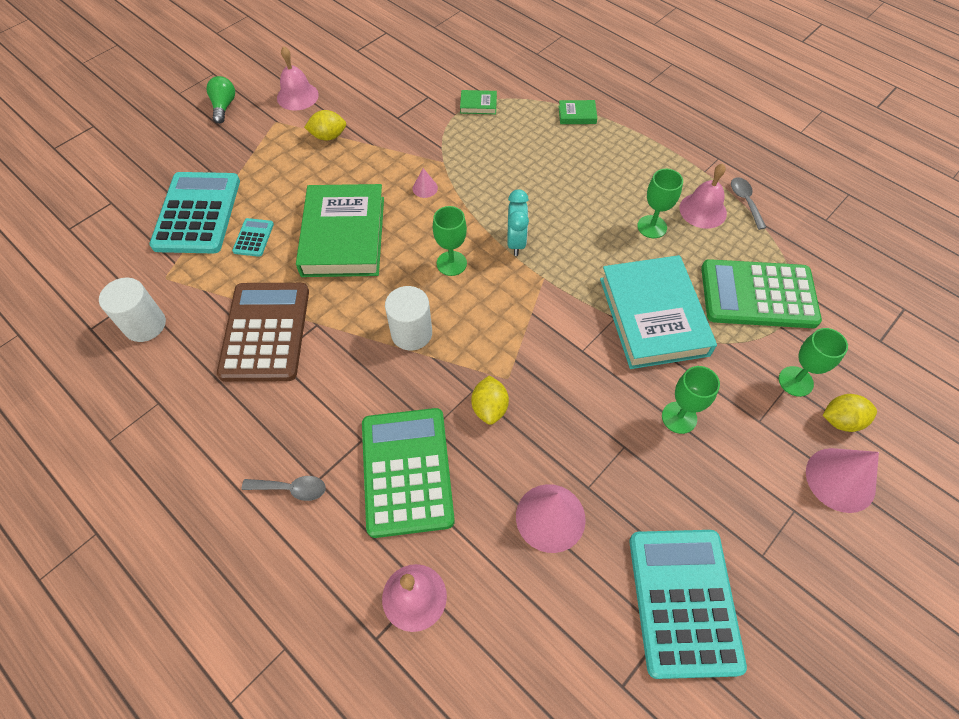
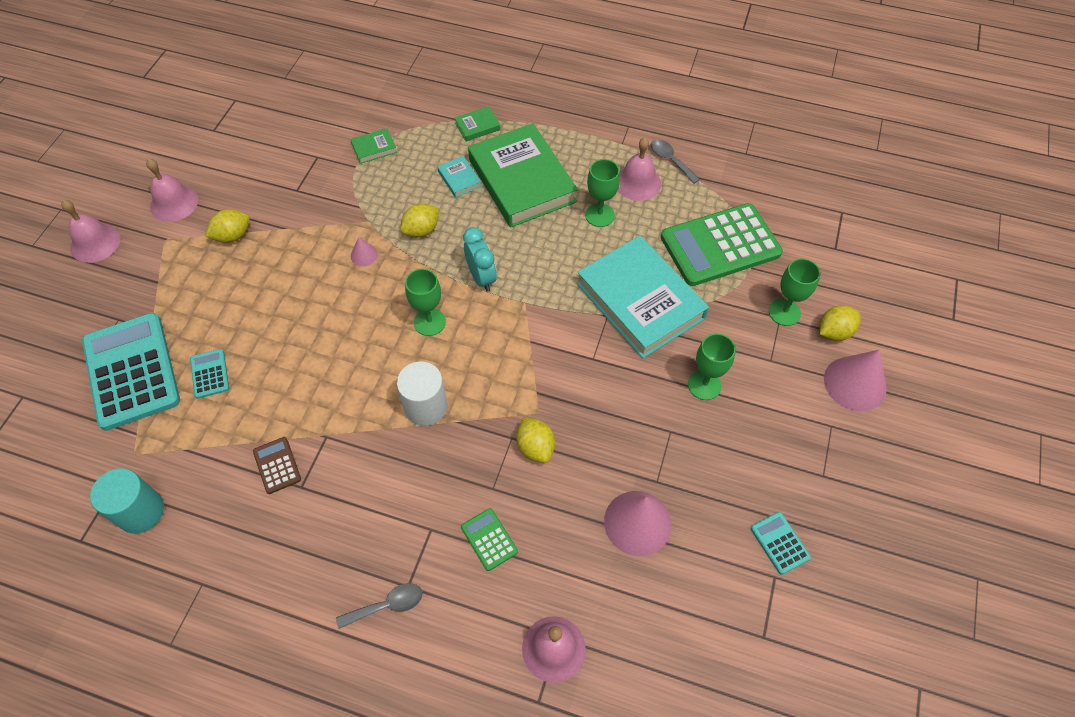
camera: 25 degrees left, 0 degrees up
white cylinder [99,278,166,342] -> turquoise cylinder [90,468,164,534]
green light bulb [206,76,235,124] -> pink bell [61,200,121,263]
brown calculator [217,283,309,382] -> brown calculator [253,437,301,494], size x0.43
green book [296,184,384,277] -> green book moved to [468,123,578,228]
green calculator [362,408,455,538] -> green calculator [461,508,518,571], size x0.43
turquoise calculator [629,530,747,679] -> turquoise calculator [750,512,811,575], size x0.43
none -> yellow lemon [400,203,439,237]
none -> turquoise book [437,156,482,198]

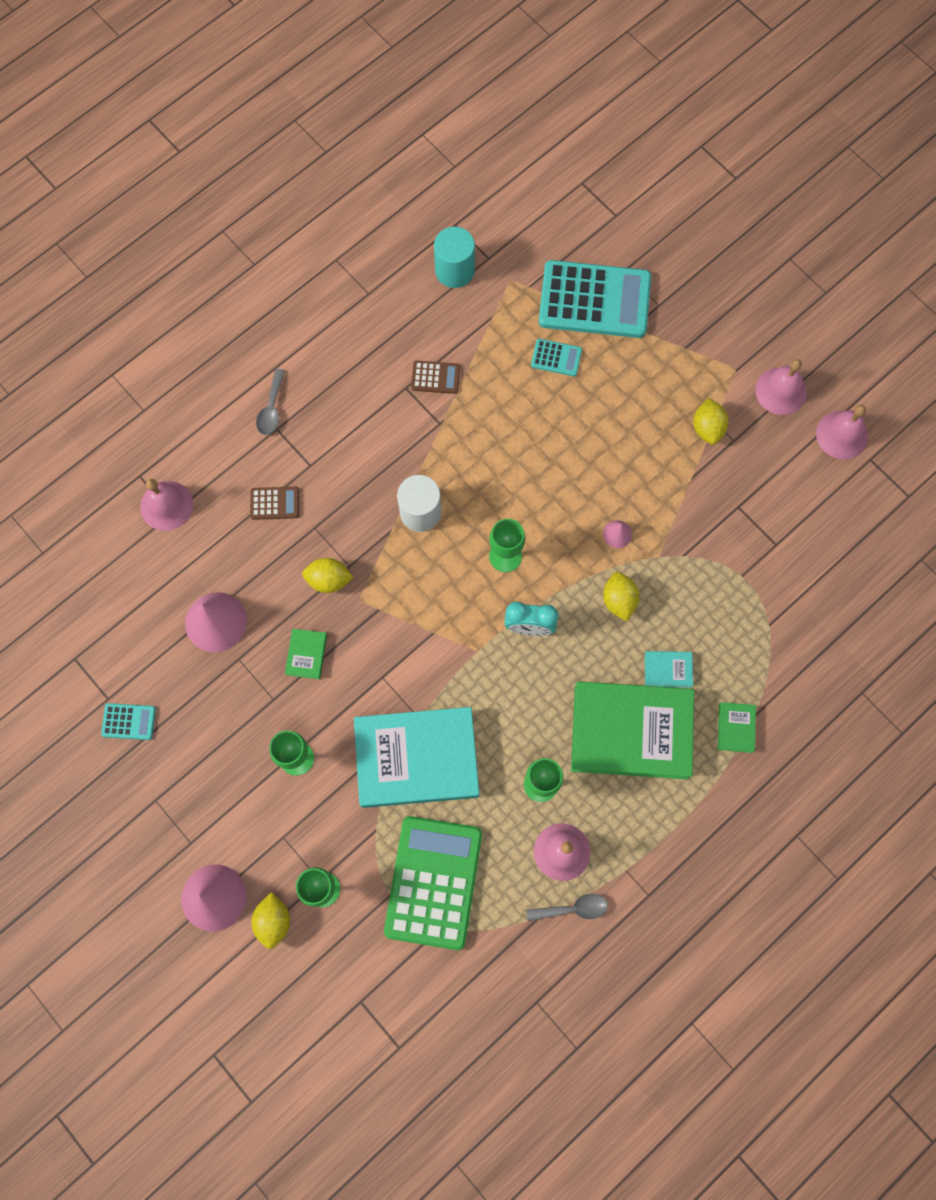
camera: 120 degrees right, 15 degrees up
pink bell [61,200,121,263] -> pink bell moved to [816,405,868,459]
green book [351,128,397,164] -> green book moved to [285,629,327,679]
green calculator [461,508,518,571] -> brown calculator [250,487,299,520]

